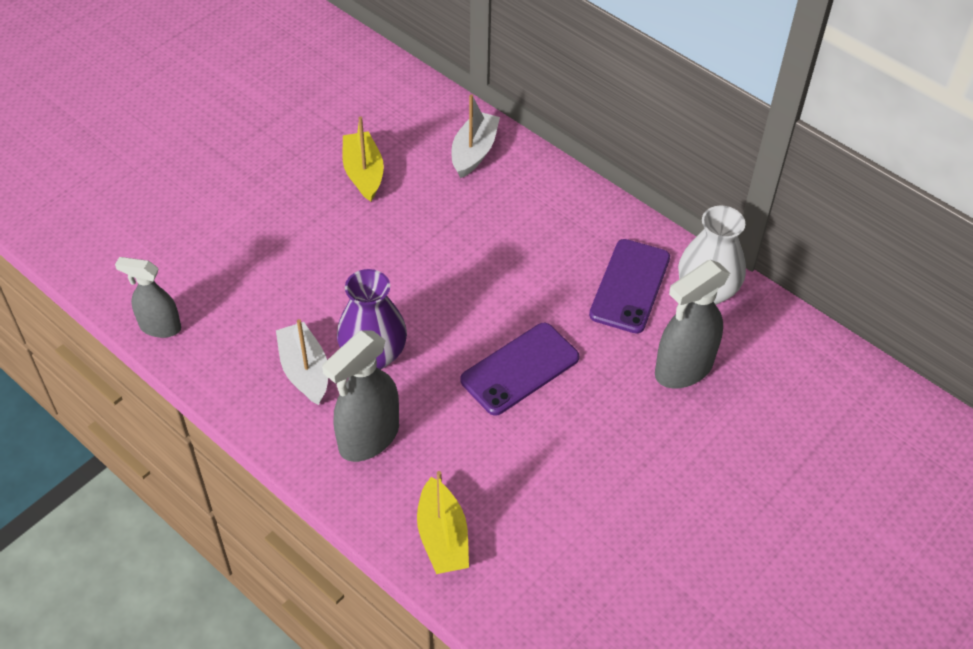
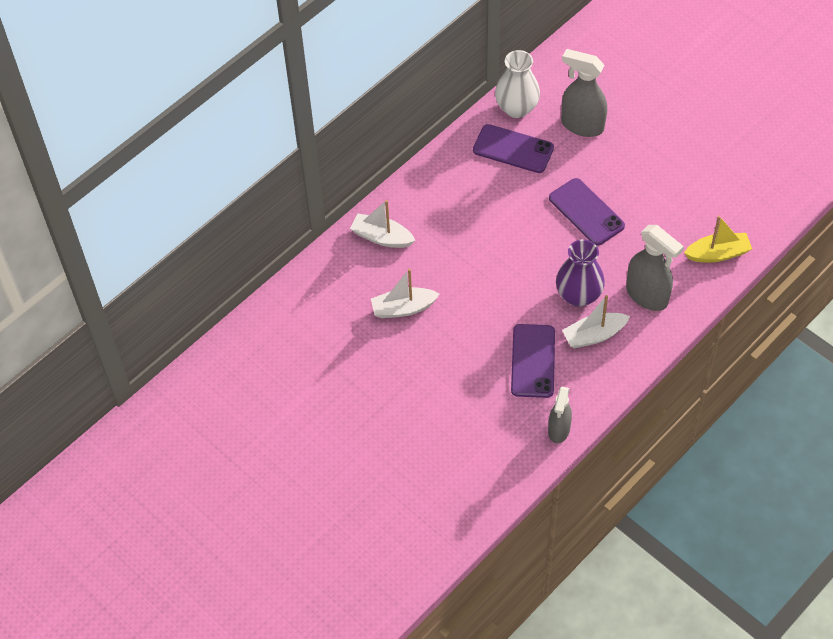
camera: 85 degrees left, 5 degrees up
yellow boat [342,116,384,201] -> white boat [371,269,440,318]
grey spray bottle [655,260,730,389] -> grey spray bottle turned 150 degrees clockwise [561,49,607,137]
none -> purple phone [511,324,555,398]

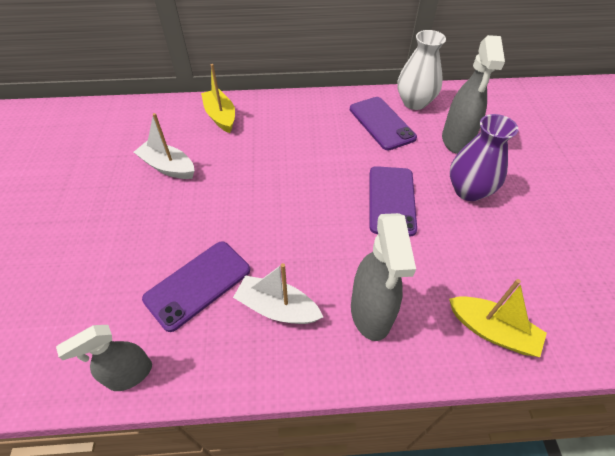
camera: 40 degrees right, 5 degrees down
white boat [350,200,416,248] -> yellow boat [201,64,235,133]
purple vase [556,239,605,307] -> purple vase moved to [450,114,519,201]
grey spray bottle [561,49,607,137] -> grey spray bottle turned 150 degrees counterclockwise [442,35,505,154]

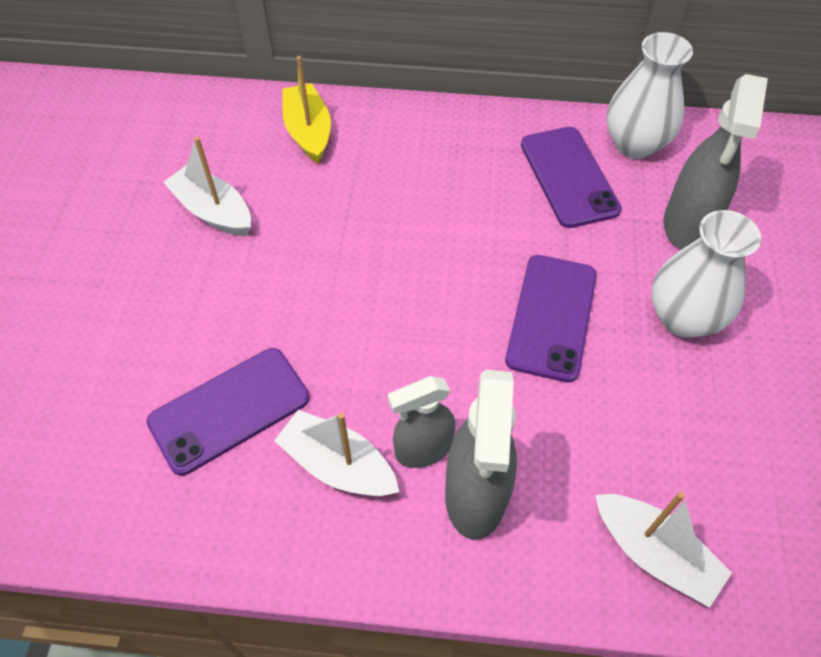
camera: 10 degrees right, 5 degrees up
grey spray bottle [56,325,152,391] -> grey spray bottle moved to [388,376,456,468]
yellow boat [449,279,547,357] -> white boat [596,492,732,608]
purple vase [450,114,519,201] -> white vase [652,210,761,338]

